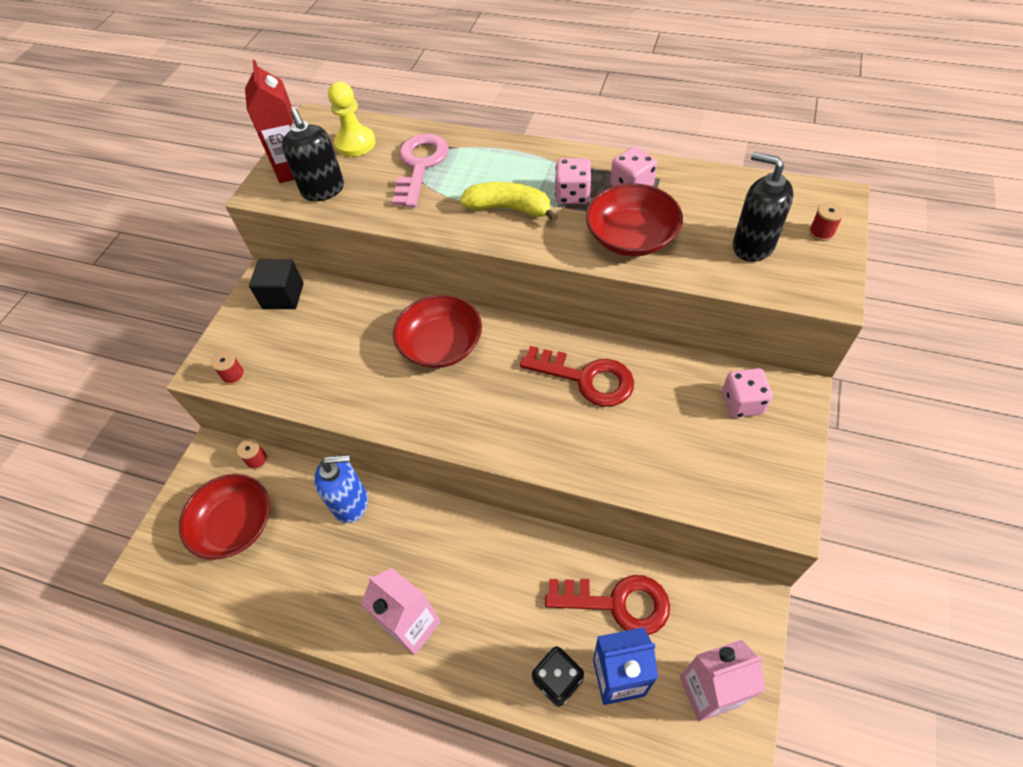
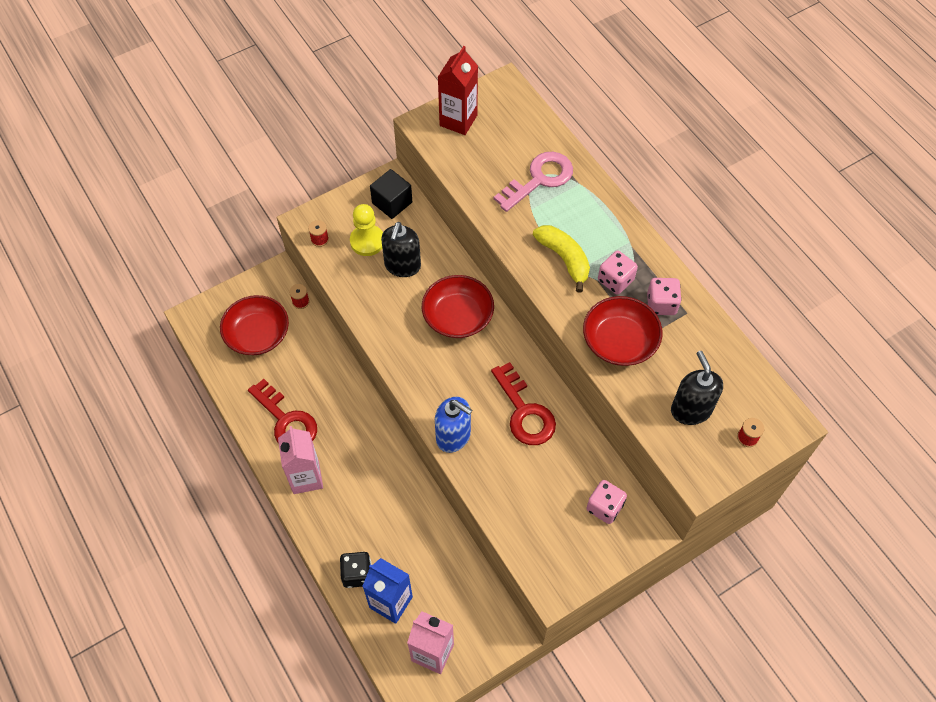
camera: 35 degrees right, 5 degrees up
black soap dispenser [282,108,344,201] -> black soap dispenser moved to [381,222,421,277]
blue soap dispenser [314,455,368,523] -> blue soap dispenser moved to [435,397,472,453]
yellow pawn [328,82,376,157] -> yellow pawn moved to [350,204,383,256]
red key [545,575,670,635] -> red key moved to [248,379,317,443]

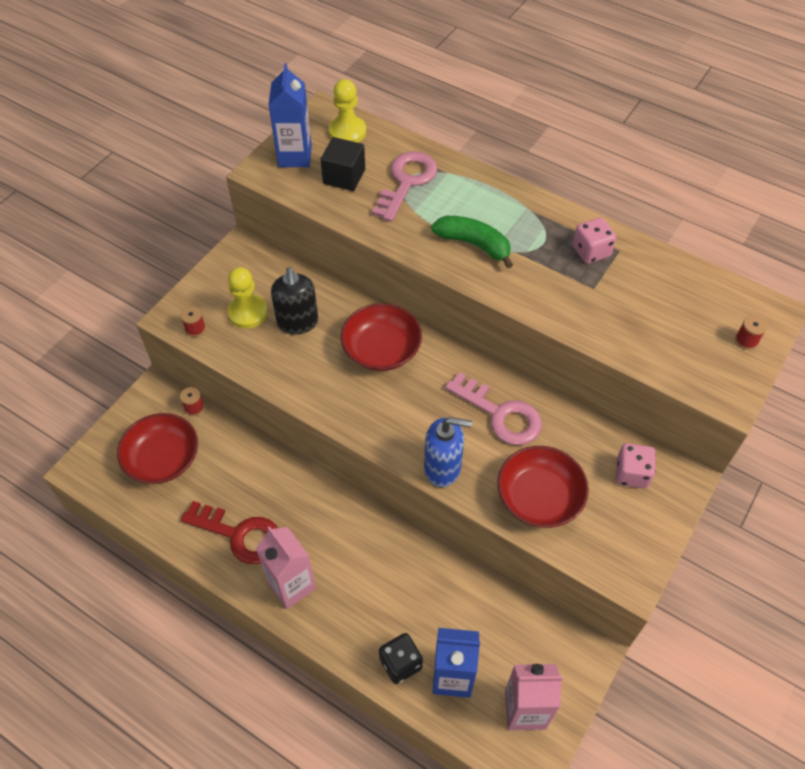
camera: 25 degrees left, 5 degrees down
black cube [370,169,412,219] -> black cube moved to [321,137,365,191]
red carton [438,46,478,135] -> blue carton [268,63,312,167]
red key [491,362,556,445] -> pink key [445,372,542,445]
yellow banana [533,225,590,293] -> green banana [431,216,513,268]
red bowl [583,296,663,366] -> red bowl moved to [498,446,589,528]
pink dice [598,251,638,294] -> none
black soap dispenser [671,351,723,425] -> none
none -> yellow pawn [329,79,366,143]

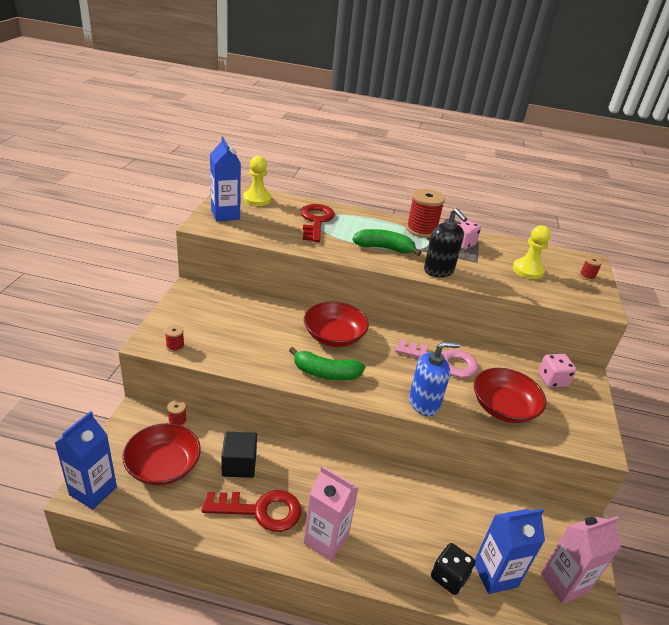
camera: 25 degrees left, 20 degrees down
yellow pawn [228,267,268,329] -> yellow pawn moved to [513,225,551,279]
black soap dispenser [271,267,318,335] -> black soap dispenser moved to [424,208,467,277]
black cube [321,137,365,191] -> black cube moved to [221,432,257,478]
pink key [372,151,437,222] -> red key [300,204,335,242]
none -> blue carton [55,411,117,510]
none -> green banana [289,347,365,380]
none -> red spool [406,189,445,238]

